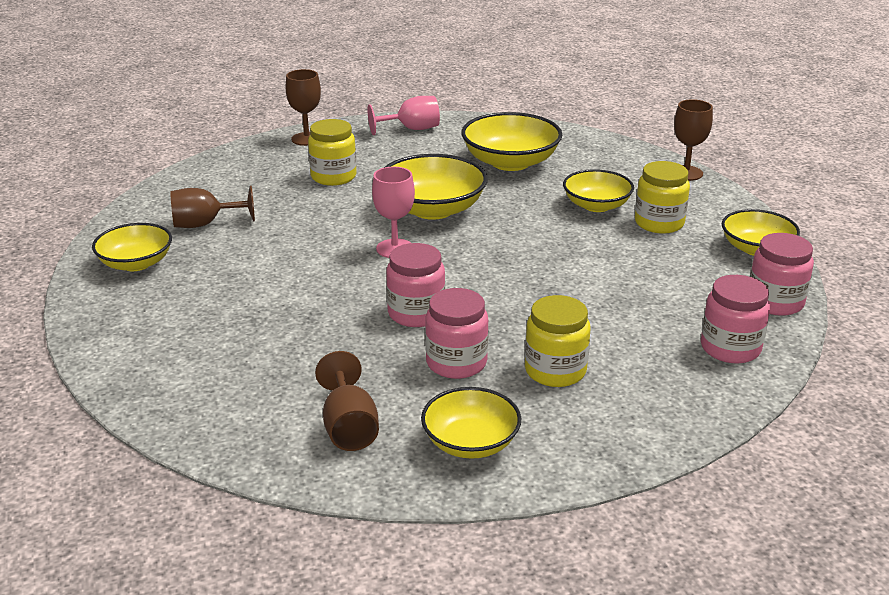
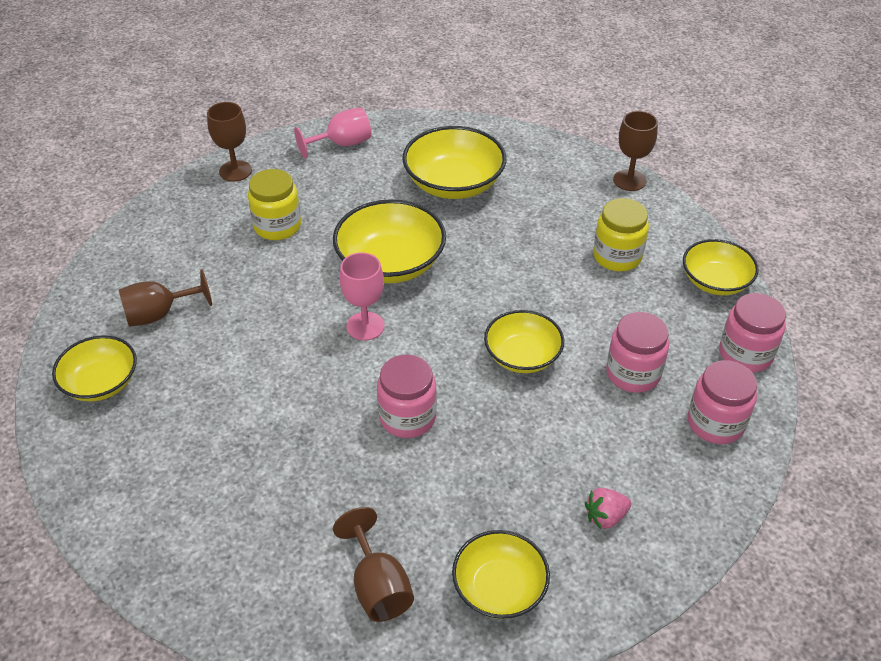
camera: 10 degrees left, 15 degrees up
pink jar [425,288,489,379] -> pink jar moved to [606,312,669,393]
yellow jar [525,295,590,387] -> none
yellow bowl [563,169,634,212] -> yellow bowl moved to [484,310,564,373]
none -> pink strawberry [585,488,631,530]

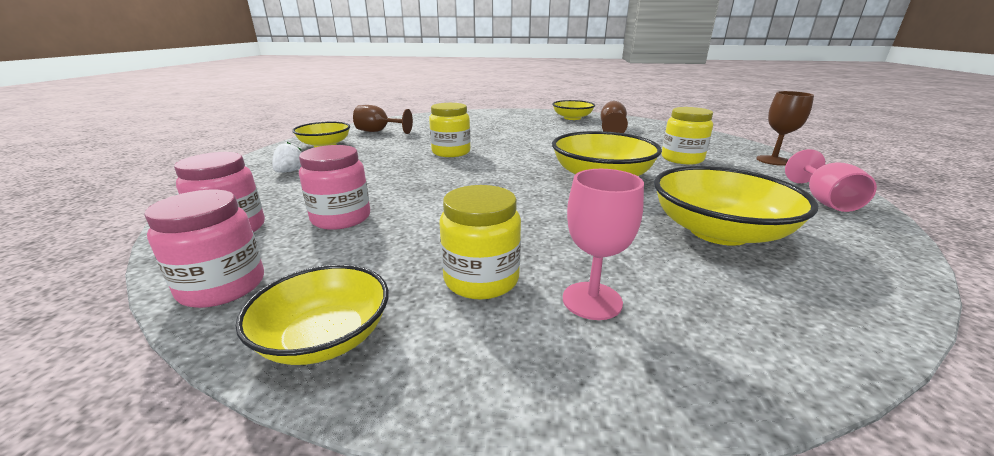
camera: 125 degrees right, 20 degrees down
pink goblet [340,252,385,341] -> pink goblet moved to [563,169,644,320]
pink jar [377,355,437,438] -> yellow jar [429,103,470,157]
yellow bowl [484,310,564,373] -> none
pink strawberry [585,488,631,530] -> white strawberry [273,142,302,173]
brown goblet [613,111,658,191] -> none

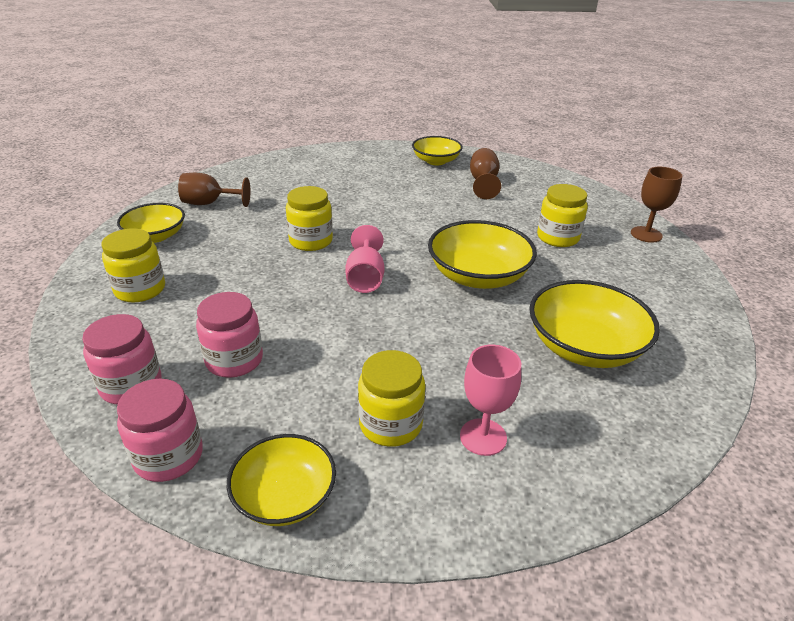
camera: 10 degrees left, 10 degrees up
white strawberry [273,142,302,173] -> yellow jar [101,228,165,303]
pink goblet [785,149,877,212] -> pink goblet moved to [345,225,384,293]

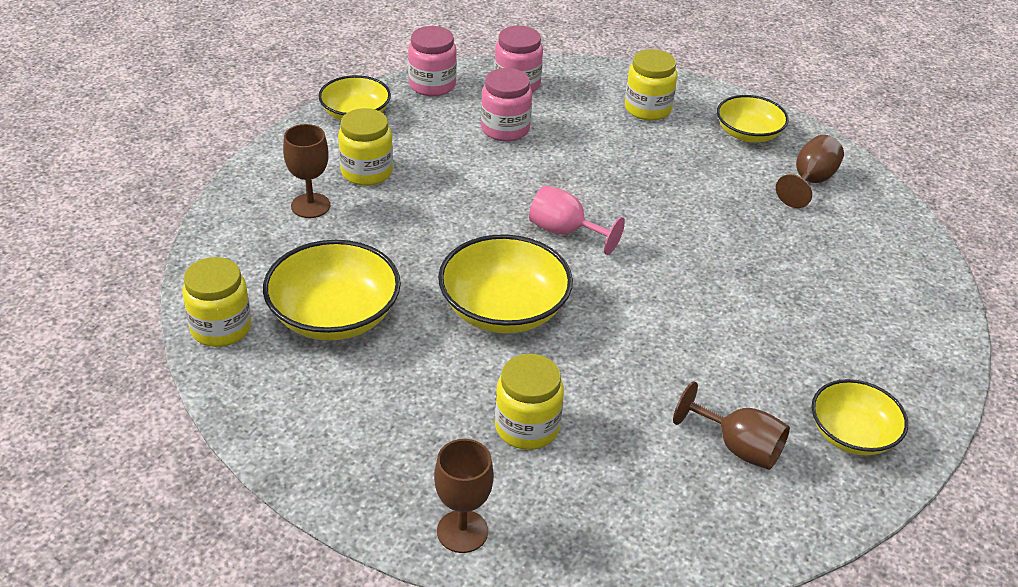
camera: 120 degrees right, 5 degrees up
yellow jar [286,186,333,251] -> yellow jar moved to [182,257,251,347]
pink goblet [460,345,521,456] -> brown goblet [283,124,330,218]

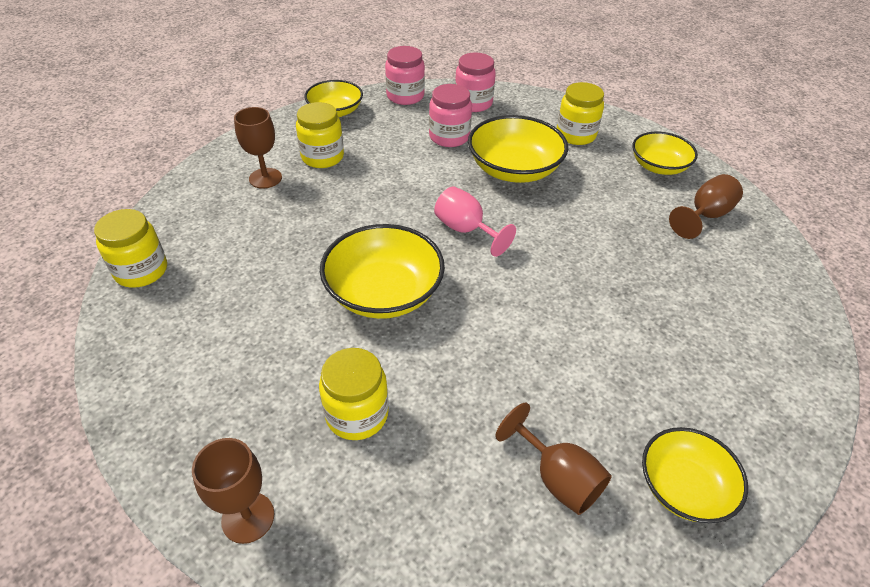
camera: 15 degrees right, 5 degrees up
yellow bowl [263,240,401,341] -> yellow bowl moved to [468,115,568,183]

